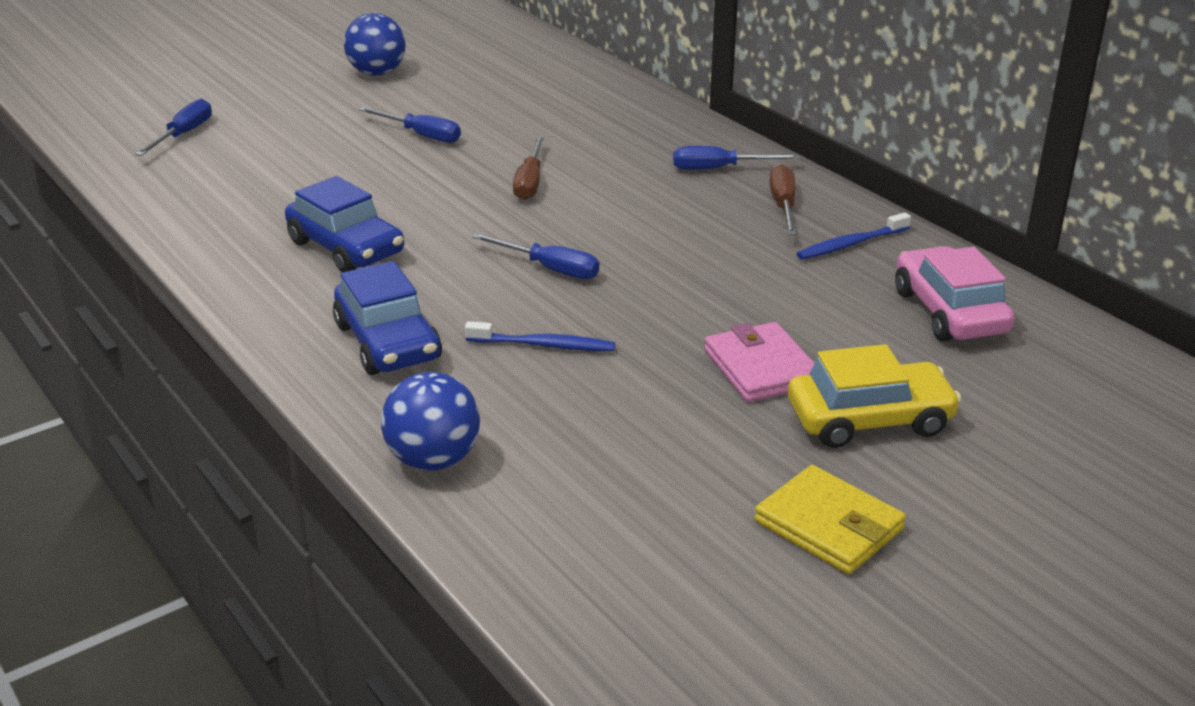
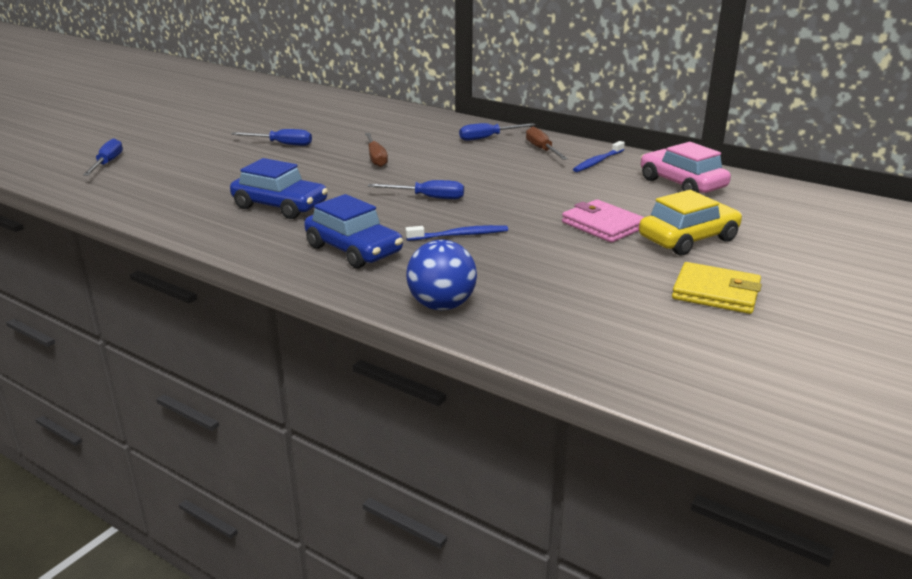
camera: 20 degrees left, 5 degrees down
blue ball [344,13,405,76] -> none

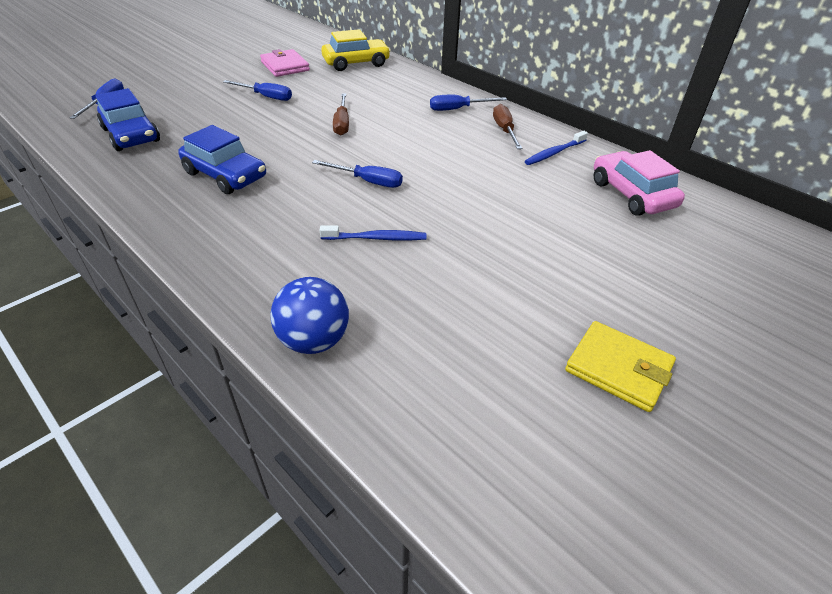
camera: 10 degrees right, 15 degrees up
blue car [304,194,403,268] -> blue car moved to [96,88,160,151]
pink wallet [562,200,644,243] -> pink wallet moved to [260,49,310,77]
yellow car [639,190,742,255] -> yellow car moved to [321,29,391,71]

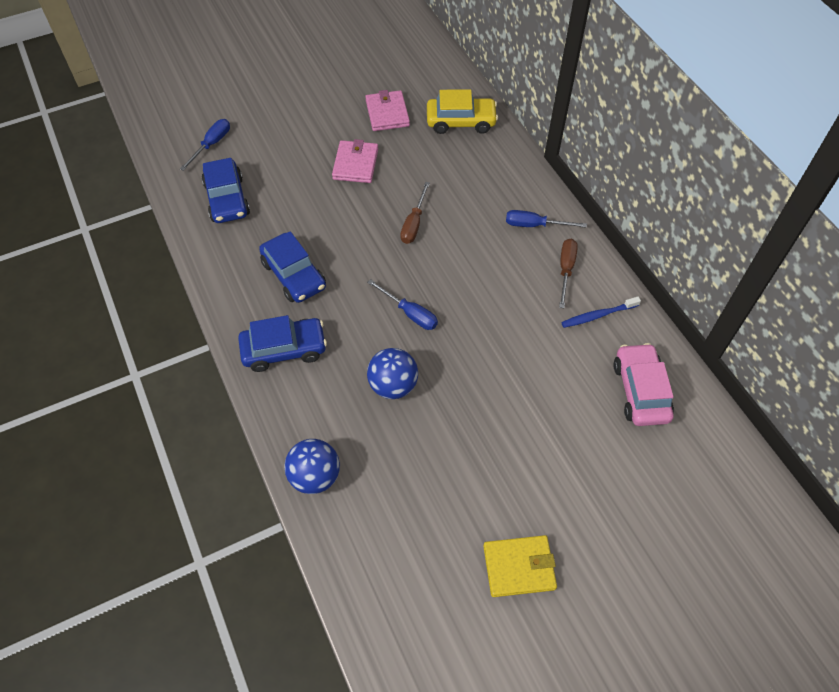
camera: 20 degrees right, 15 degrees up
blue screwdriver [223,80,292,101] -> pink wallet [332,139,378,183]
blue toothbrush [320,225,427,240] -> blue ball [367,348,418,399]
yellow wallet [565,321,676,412] -> yellow wallet turned 60 degrees counterclockwise [483,535,557,597]
none -> blue car [238,315,327,372]

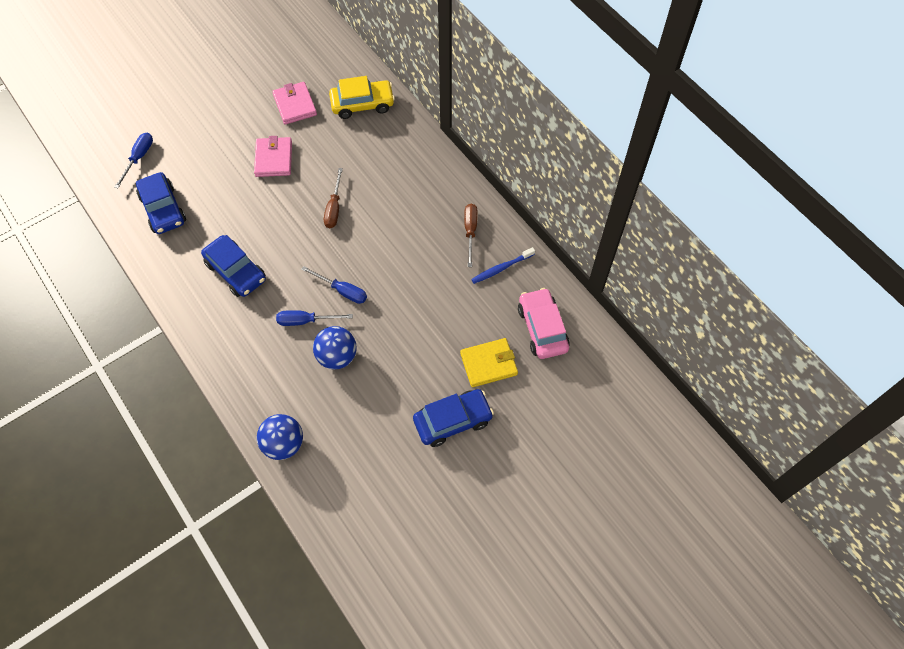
camera: 10 degrees left, 5 degrees up
blue car [238,315,327,372] -> blue car moved to [413,389,494,447]
yellow wallet [483,535,557,597] -> yellow wallet moved to [460,338,518,387]
blue screwdriver [506,210,587,228] -> blue screwdriver moved to [276,310,353,326]

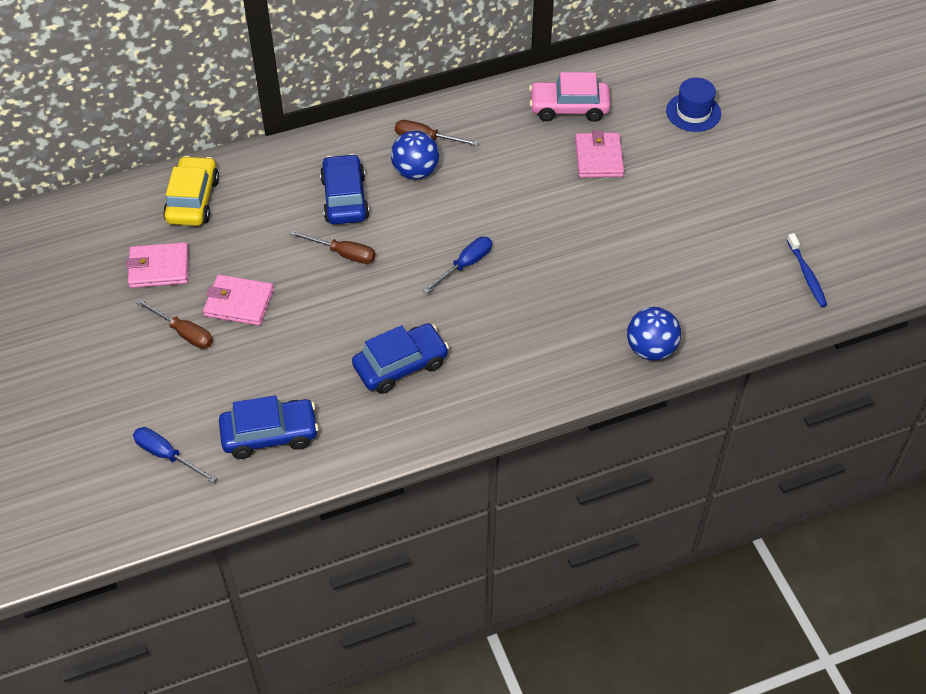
camera: 75 degrees left, 10 degrees down
blue screwdriver [276,310,353,326] -> none
blue ball [313,326,357,370] -> blue ball moved to [391,131,439,180]
blue car [413,389,494,447] -> blue car moved to [320,154,369,224]
yellow wallet [460,338,518,387] -> pink wallet [575,130,624,178]
blue toothbrush [471,247,535,284] -> blue toothbrush moved to [787,233,827,307]
none -> brown screwdriver [136,299,213,349]
none -> blue hat [666,78,721,132]

